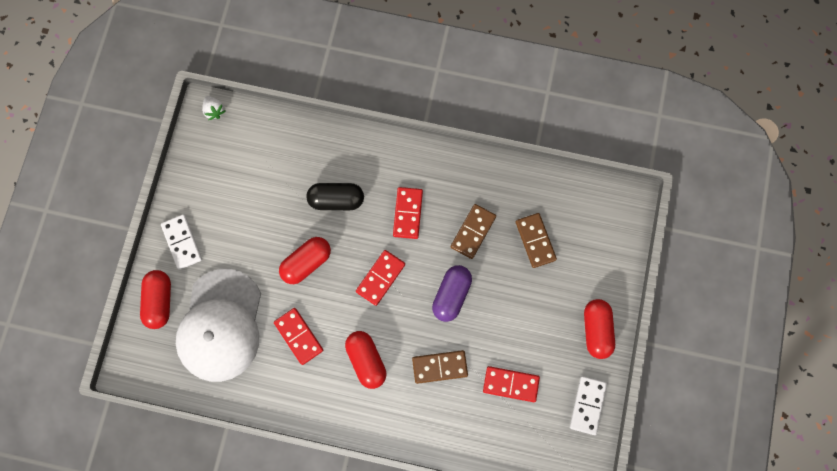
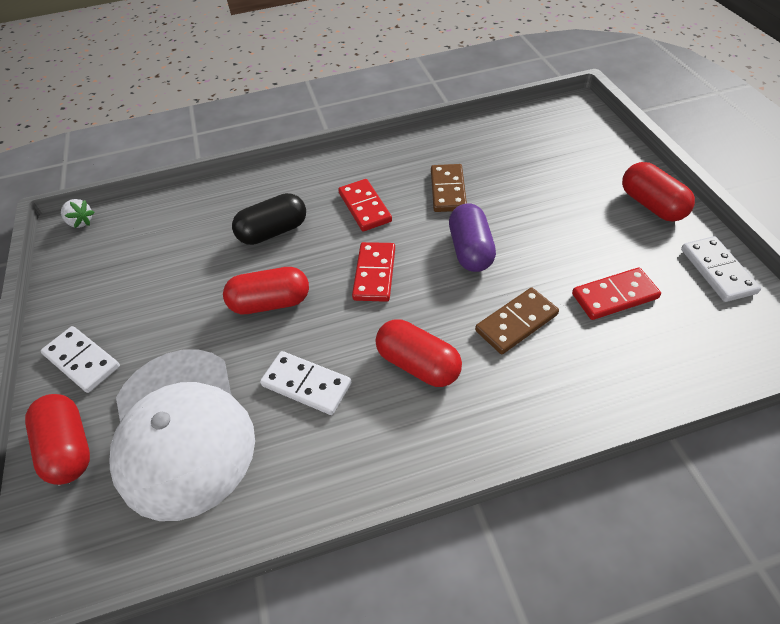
camera: 25 degrees left, 25 degrees down
red domino [274,308,323,365] -> white domino [260,351,351,415]
red capsule [279,237,331,284] -> red capsule turned 60 degrees clockwise [223,267,309,314]
brown domino [516,213,557,268] -> none

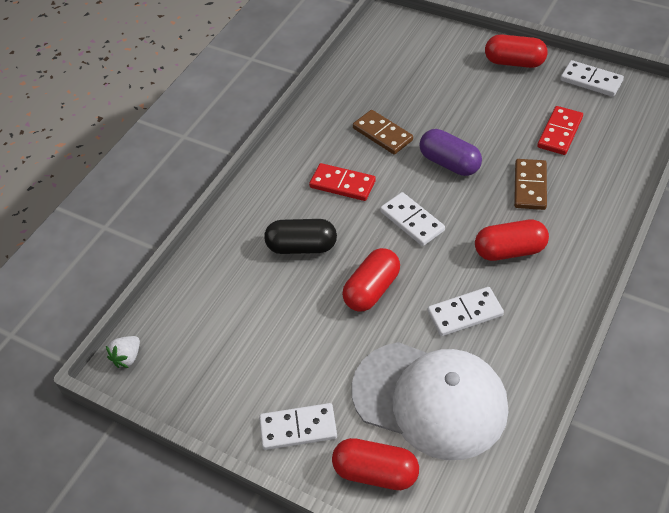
camera: 45 degrees left, 0 degrees up
white strawberry [61,199,94,228] -> white strawberry turned 135 degrees clockwise [106,336,140,368]
black capsule [232,193,306,245] -> black capsule turned 75 degrees clockwise [264,219,337,254]
red domino [352,242,395,302] -> white domino [380,192,445,246]

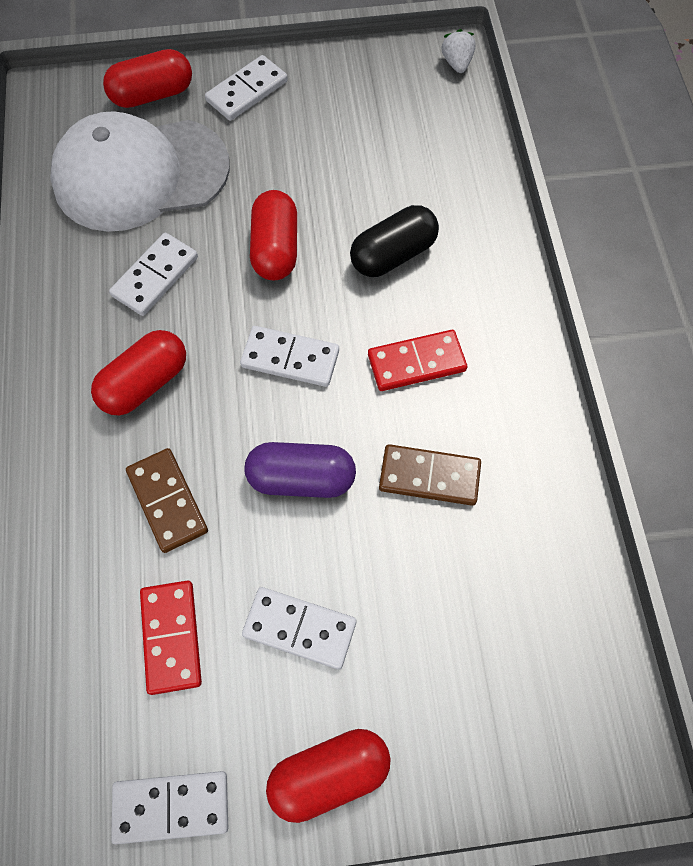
camera: 140 degrees right, 15 degrees up
none -> white domino [242,587,356,670]

